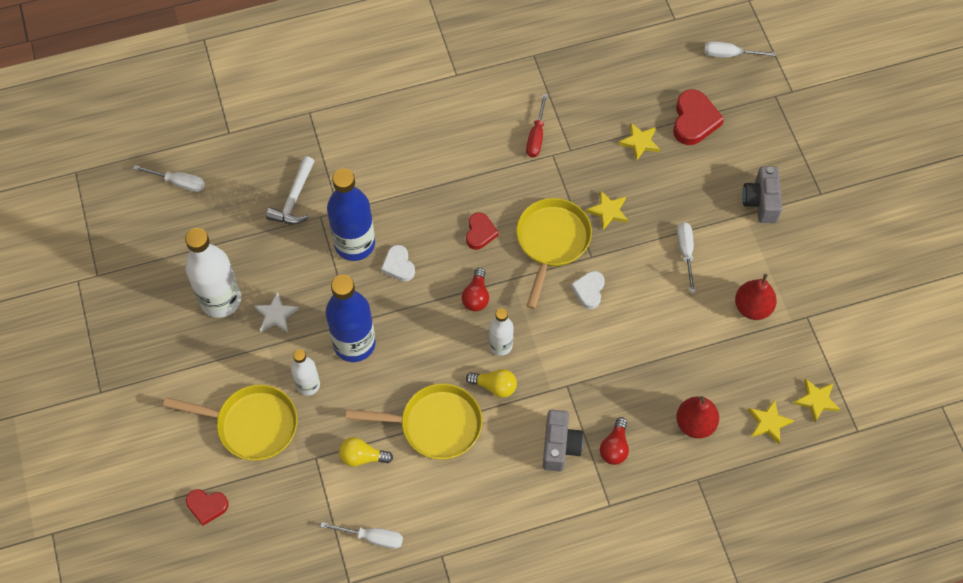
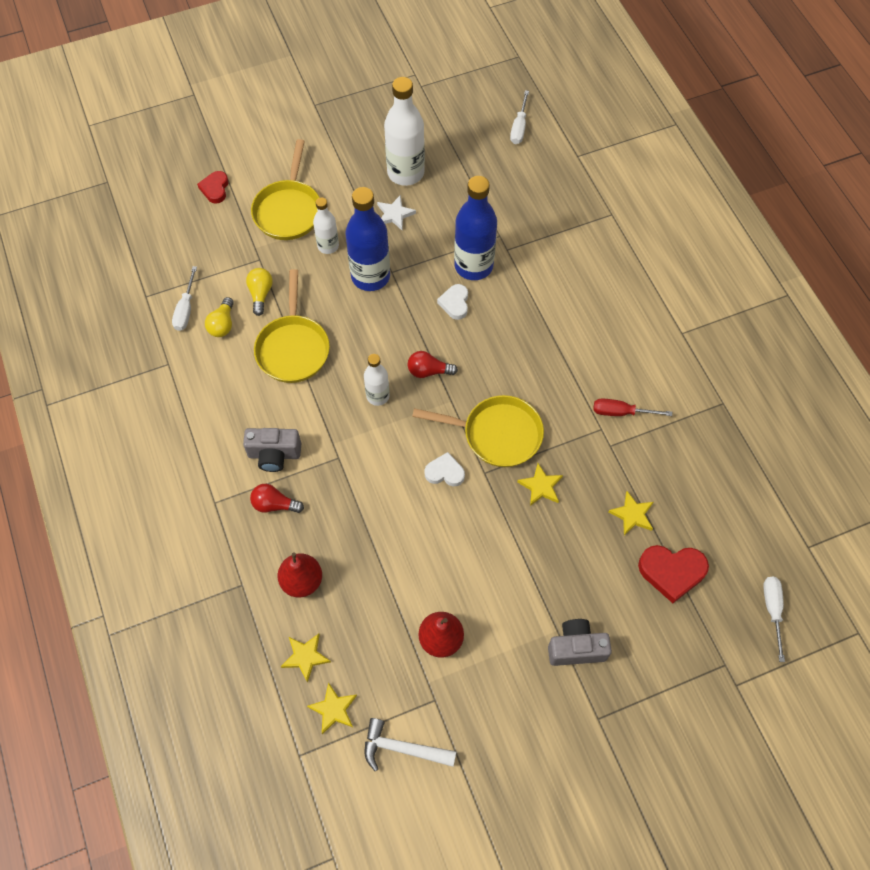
camera: 85 degrees right, 0 degrees up
white hammer [266,156,315,224] -> white hammer moved to [365,718,457,771]
white heart [381,245,415,282] -> white heart turned 60 degrees counterclockwise [437,284,468,320]
red heart [466,213,499,250] -> none
yellow light bulb [466,369,517,398] -> yellow light bulb moved to [205,297,234,337]
white screwdriver [677,222,695,293] -> none

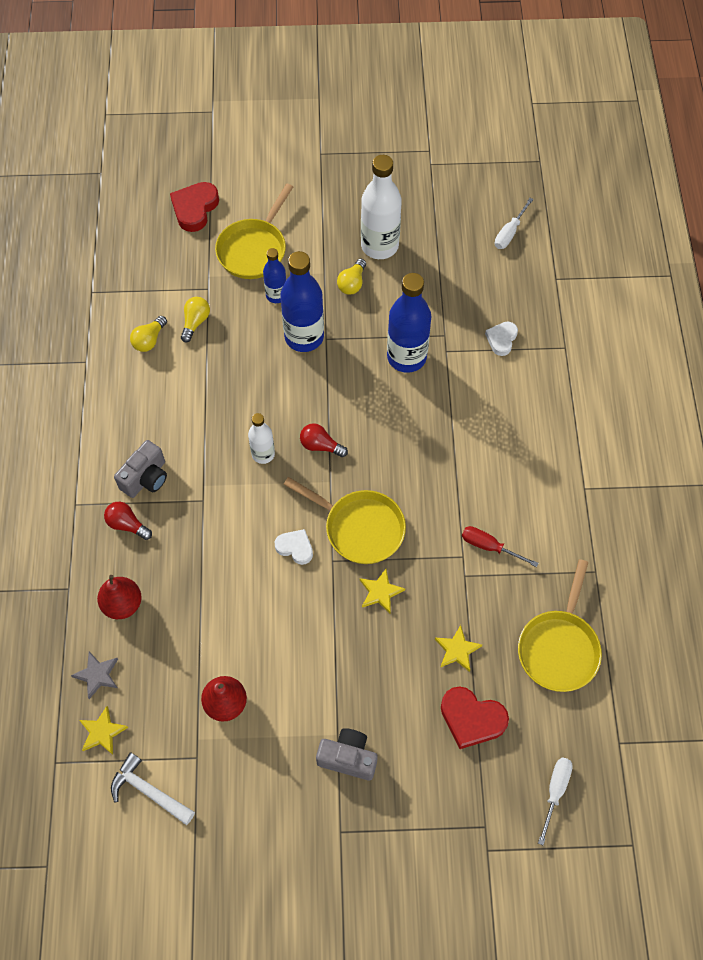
camera: 20 degrees right, 0 degrees up
white screwdriver [172,266,197,331] -> none
red heart [197,171,228,204] -> red heart [170,182,219,232], size x1.59
grey camera [243,428,301,472] -> grey camera turned 75 degrees counterclockwise [114,440,167,498]
yellow pan [254,269,330,383] -> yellow pan moved to [518,559,602,692]
yellow star [281,634,331,683] -> grey star [71,652,118,699]
white bottle [313,197,339,254] -> blue bottle [263,248,286,303]
white star [377,195,416,230] -> yellow light bulb [337,259,366,295]
white heart [437,284,468,320] -> white heart moved to [485,322,518,356]

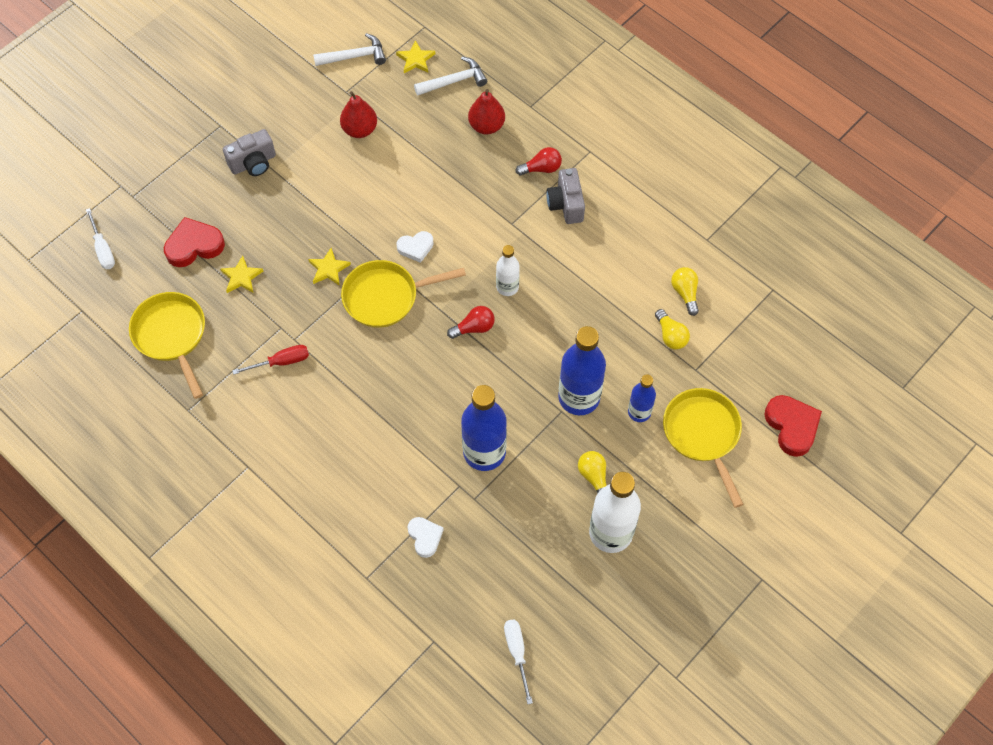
camera: 135 degrees right, 0 degrees up
grey star [71,652,118,699] -> white hammer [414,57,487,96]

